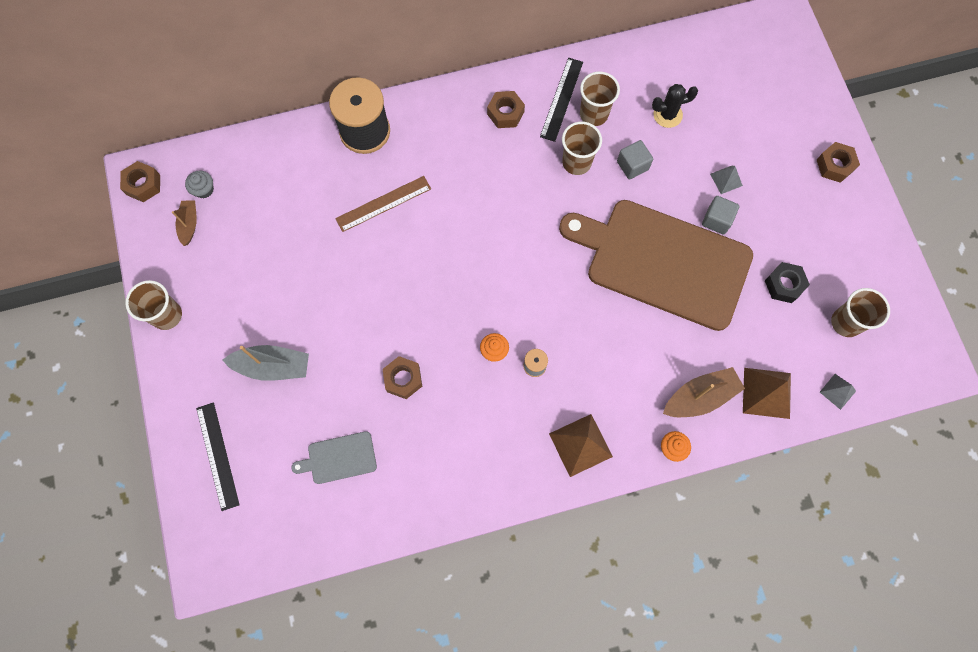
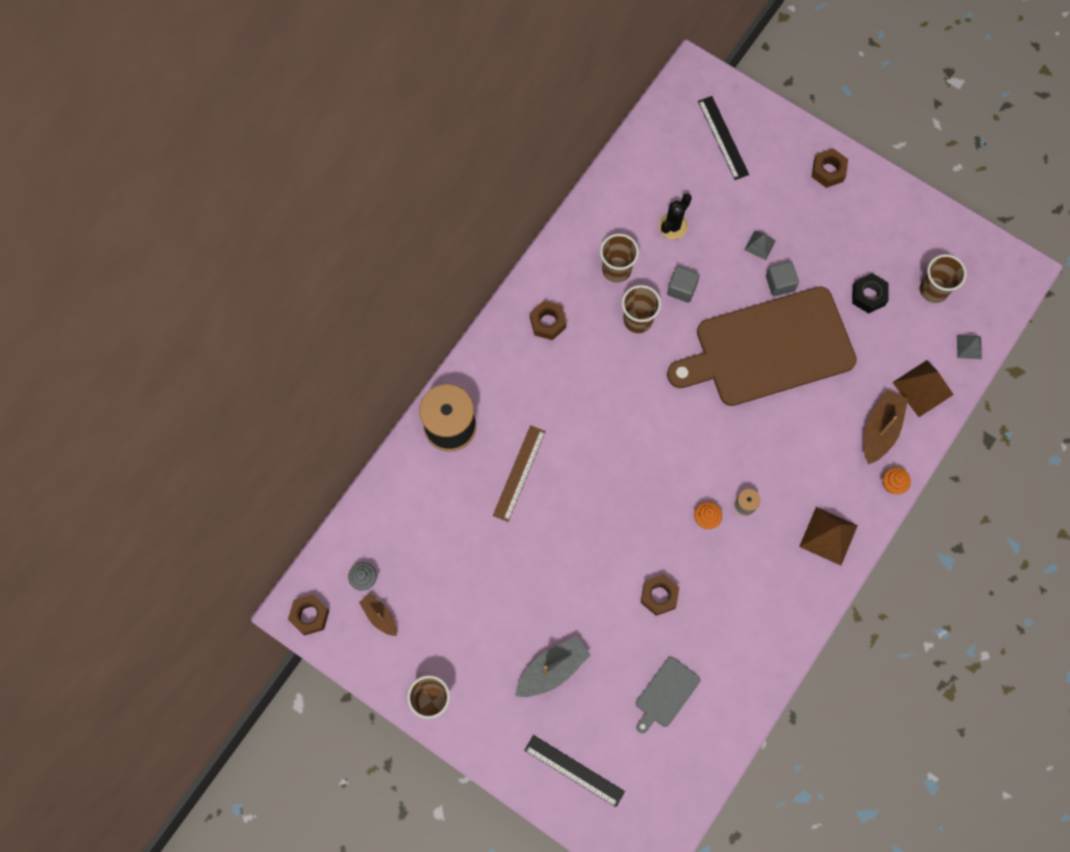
camera: 40 degrees left, 0 degrees up
black ruler [540,58,583,142] -> black ruler moved to [698,96,749,180]

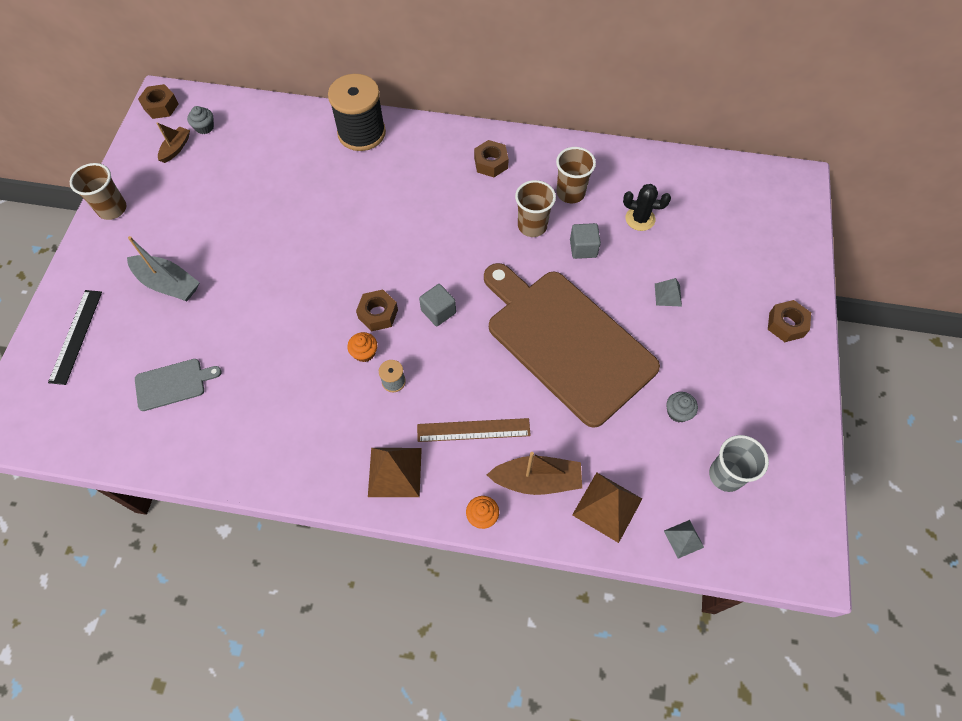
camera: 65 degrees right, 10 degrees down
brown ruler [493,425,546,522] -> brown ruler moved to [417,418,531,442]
grey cutting board [636,657,700,733] -> grey cutting board turned 150 degrees clockwise [135,359,222,411]
brown nut [641,574,679,616] -> brown nut moved to [356,290,398,331]
black ruler [698,96,749,180] -> none
grey cube [766,261,799,296] -> grey cube moved to [419,284,456,326]
black nut [852,273,889,314] -> grey cupcake [667,392,698,422]
brown cup [920,254,967,303] -> grey cup [709,435,769,492]

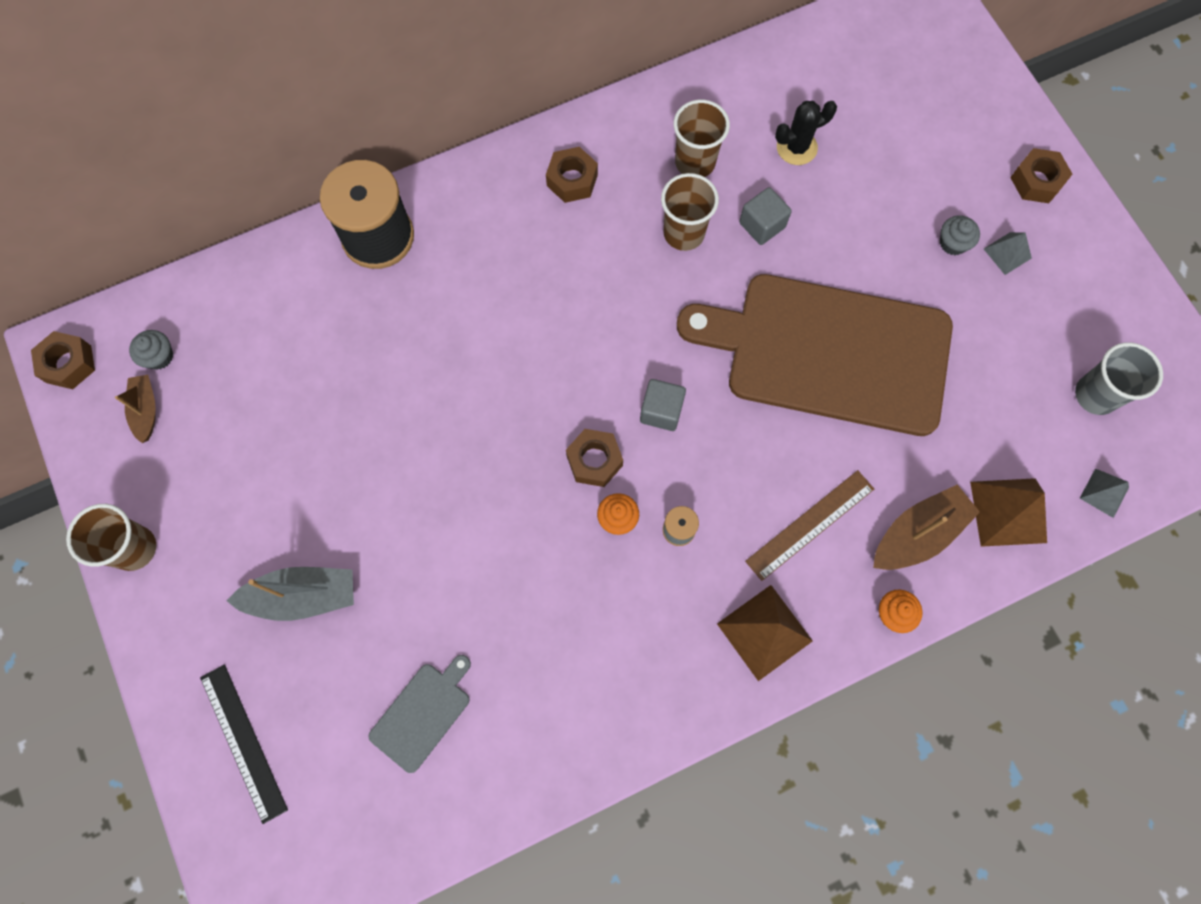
camera: 35 degrees left, 10 degrees up
grey pyramid [655,278,682,306] -> grey pyramid moved to [984,232,1032,275]
grey cupcake [667,392,698,422] -> grey cupcake moved to [940,215,980,255]

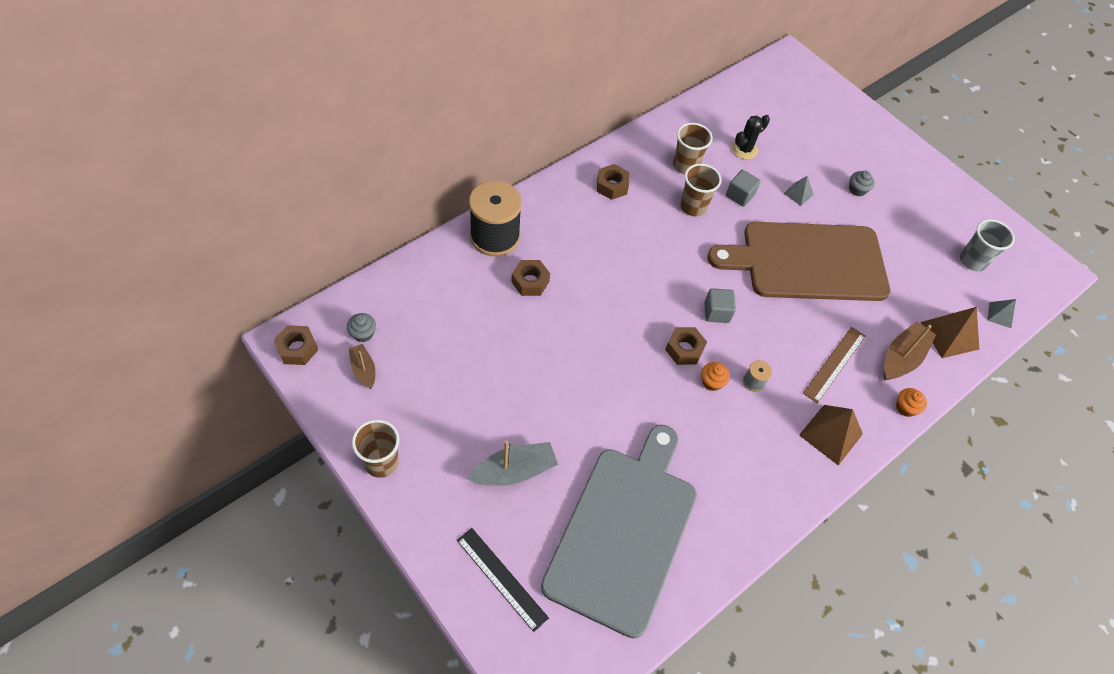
camera: 20 degrees left, 15 degrees down
grey cutting board [369,655,471,773] -> grey cutting board [541,425,697,638], size x2.47
grey pyramid [984,232,1032,275] -> grey pyramid moved to [783,176,814,206]
brown nut [1010,148,1072,203] -> brown nut moved to [511,260,550,296]

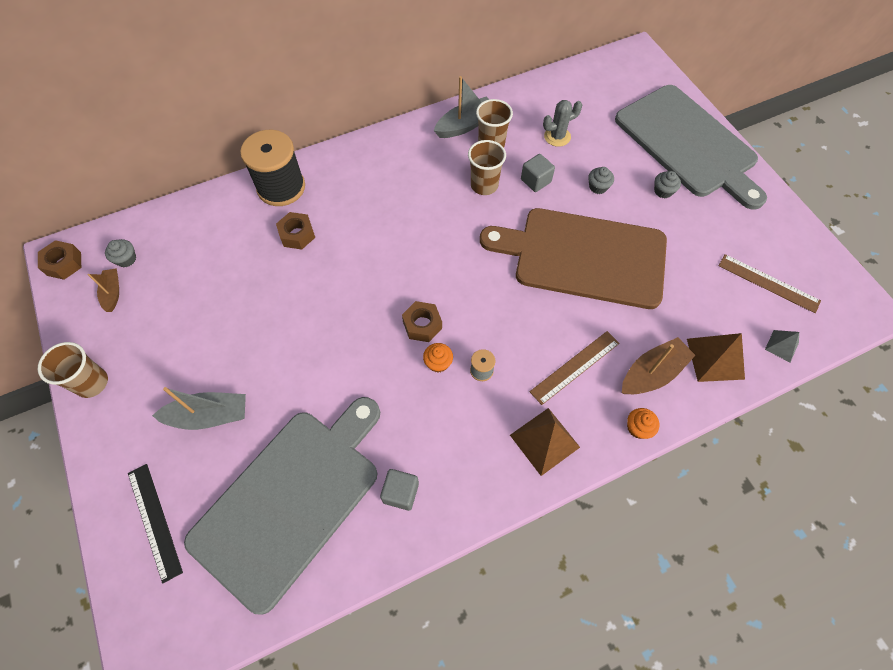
camera: 20 degrees right, 5 degrees up
brown nut [597,164,629,200] -> none
grey cube [704,288,736,323] -> grey cube moved to [380,469,419,511]
black cactus [732,115,770,160] -> grey cactus [543,100,582,147]
grey pyramid [783,176,814,206] -> grey cupcake [588,167,614,194]
grey cup [960,219,1015,271] -> brown ruler [719,254,821,313]
none -> grey boat [434,76,489,138]
none -> grey cutting board [615,85,767,210]

